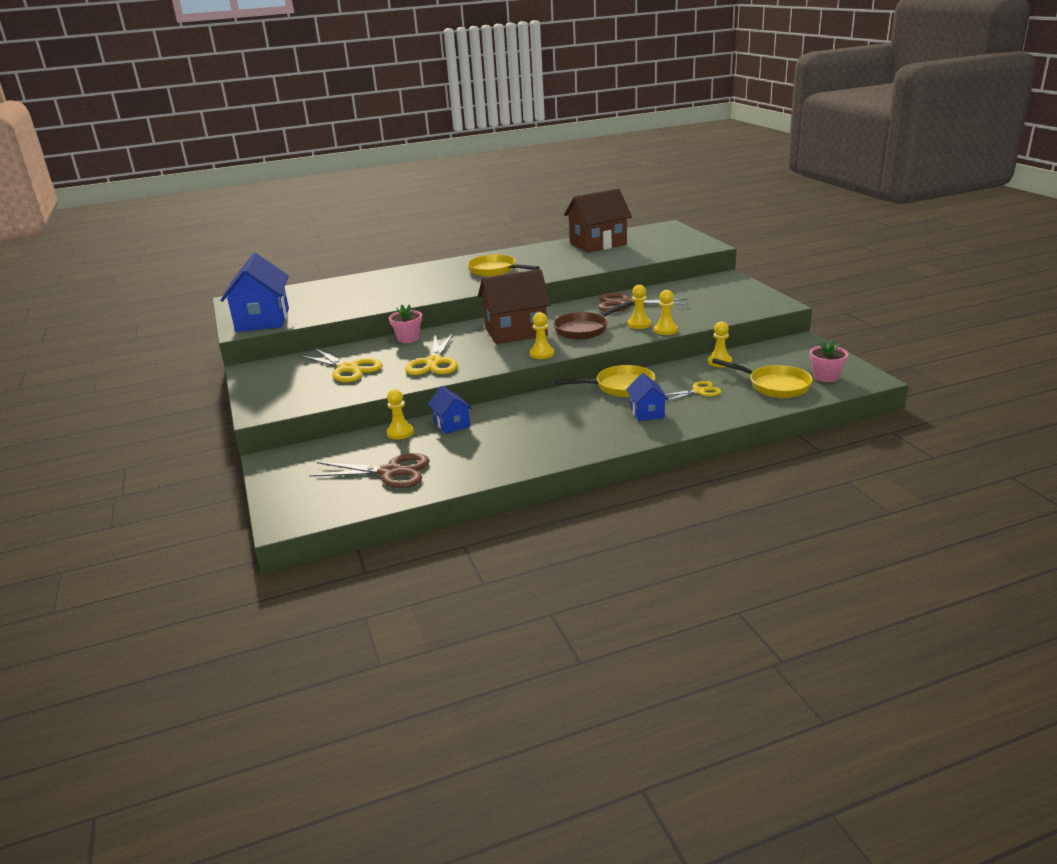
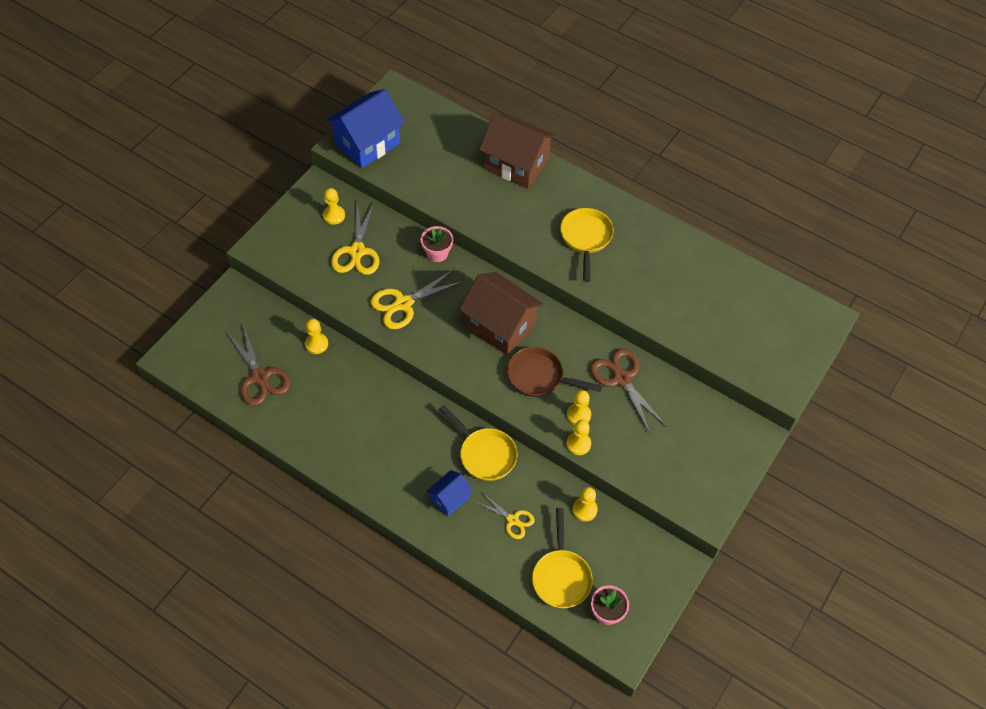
camera: 50 degrees right, 30 degrees up
blue house [428,386,473,434] -> none
yellow pawn [530,312,554,359] -> yellow pawn moved to [323,188,345,225]
brown house [564,189,632,253] -> brown house moved to [479,113,556,189]

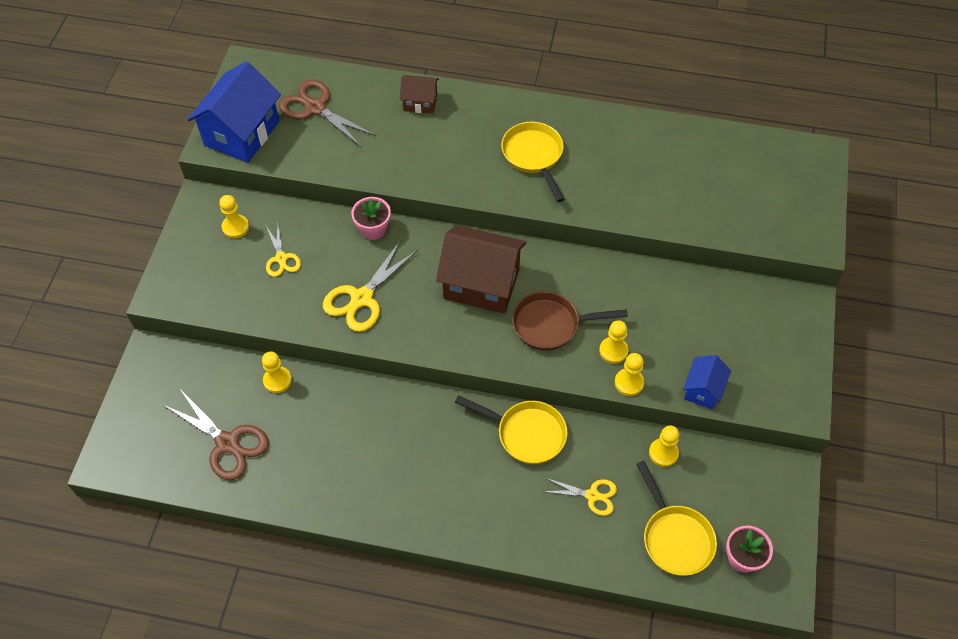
camera: 20 degrees left, 0 degrees up
yellow scissors [331,203,379,275] -> yellow scissors [265,224,301,277], size x0.60
blue house [427,470,473,516] -> blue house moved to [683,355,731,409]
brown house [479,113,556,189] -> brown house [400,75,439,114], size x0.51
brown scissors [590,349,667,433] -> brown scissors moved to [279,79,376,148]

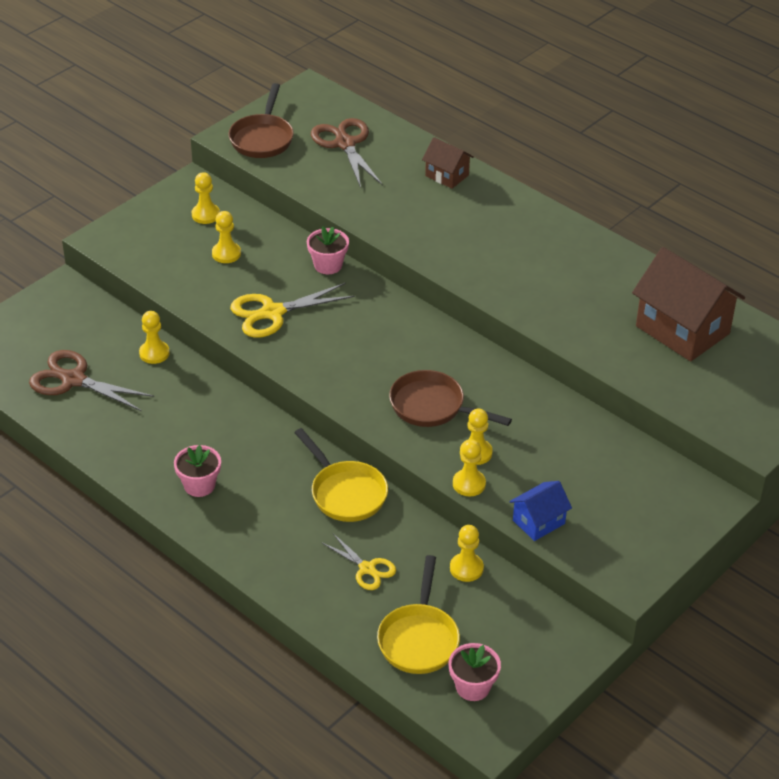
camera: 30 degrees right, 15 degrees down
brown scissors [162,389,269,480] -> brown scissors turned 135 degrees clockwise [29,350,154,411]
blue house [187,61,281,163] -> brown pan [228,83,294,158]
yellow scissors [265,224,301,277] -> yellow pawn [212,211,241,263]
brown house [436,225,526,314] -> brown house moved to [632,247,745,362]
yellow pan [501,122,564,202] -> none
none -> pink flower pot [174,445,221,497]

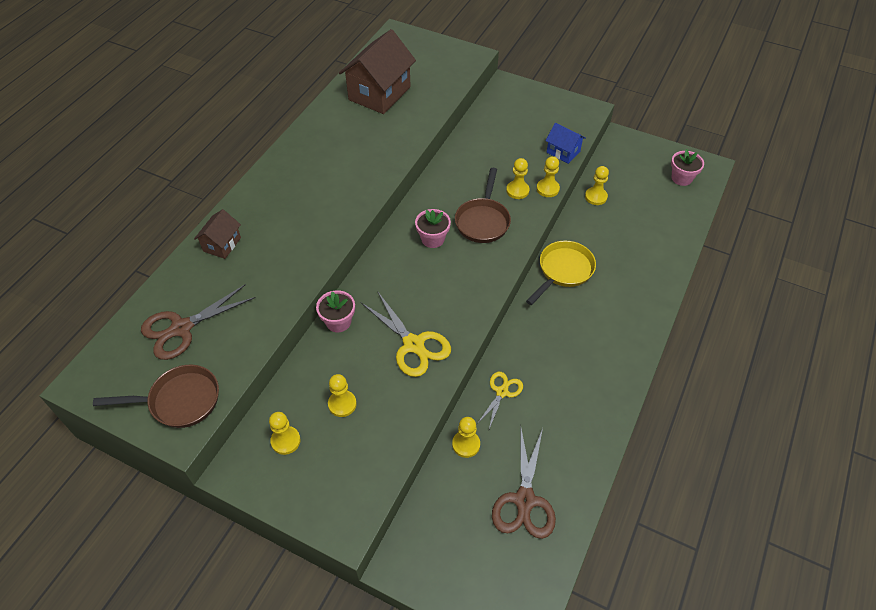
camera: 105 degrees left, 10 degrees up
pink flower pot [174,445,221,497] -> pink flower pot moved to [415,209,451,248]
yellow scissors [321,533,396,590] -> yellow scissors moved to [477,372,523,429]
yellow pan [377,555,460,674] -> none

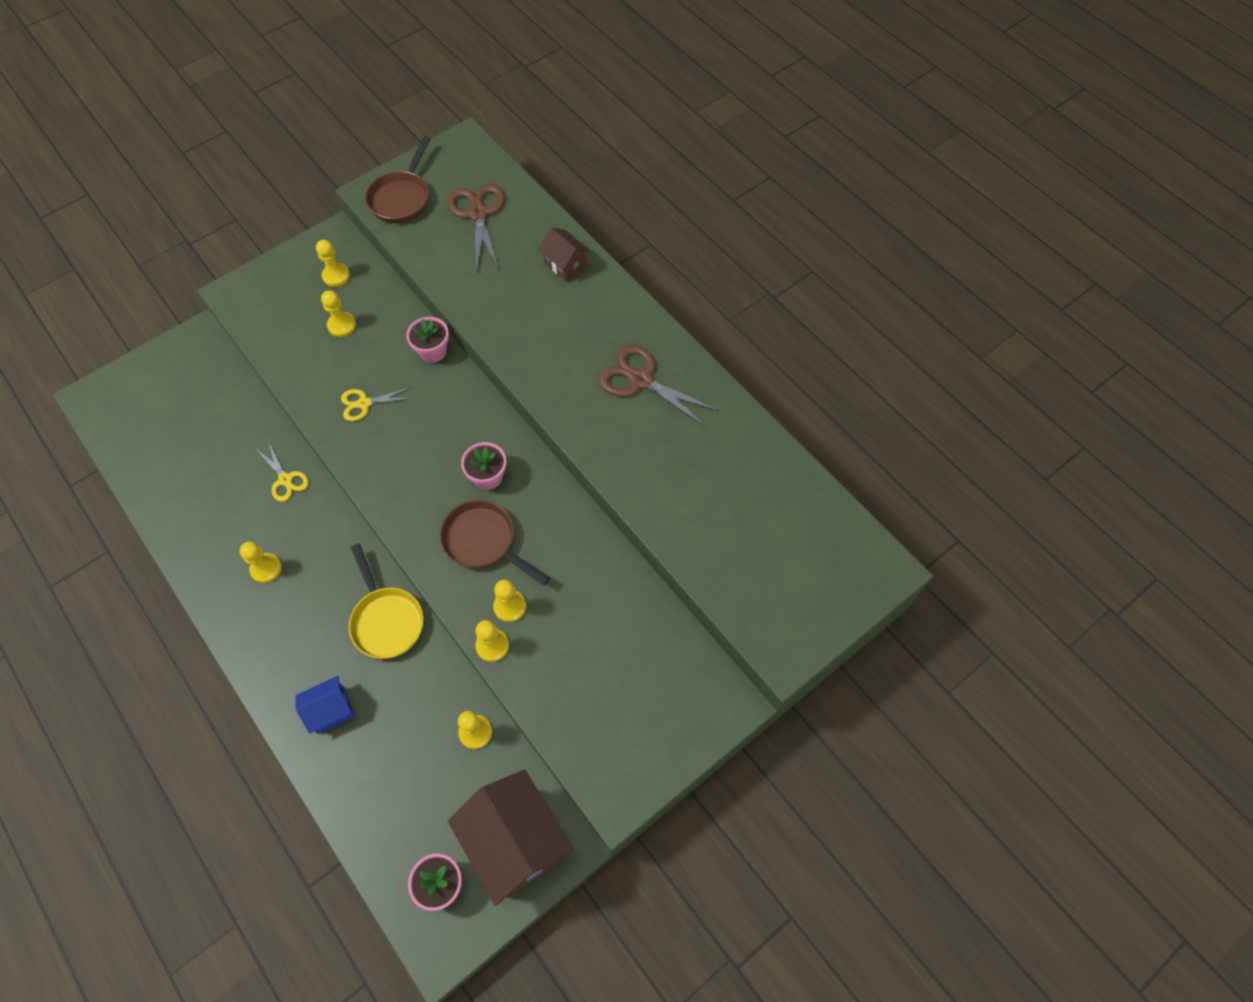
camera: 115 degrees right, 10 degrees up
brown house [339,29,416,114] -> brown house moved to [448,770,574,906]
yellow scissors [361,292,451,377] -> yellow scissors [341,387,413,421], size x0.60
yellow pawn [452,417,480,458] -> yellow pawn moved to [239,542,282,583]
brown scissors [492,428,556,539] -> brown scissors moved to [598,345,719,428]
blue house [546,123,586,164] -> blue house moved to [296,676,355,734]

